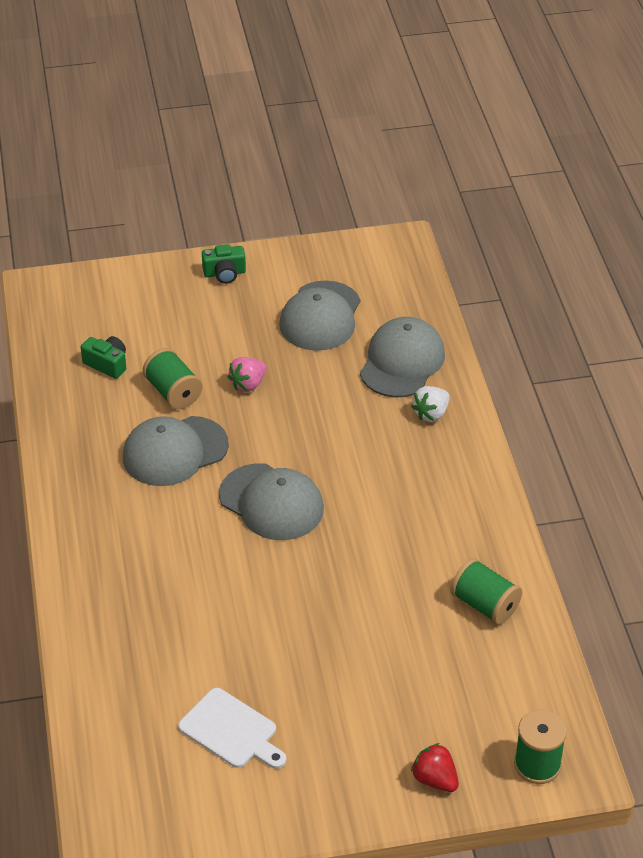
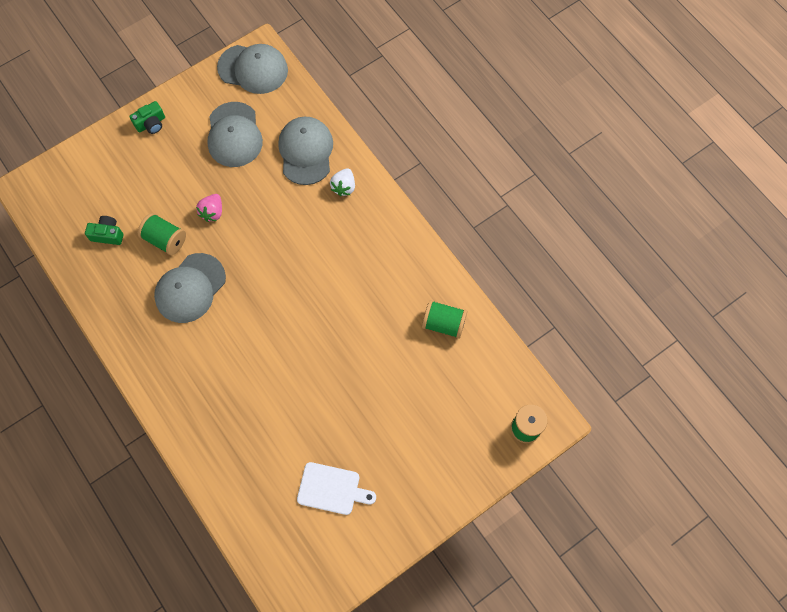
camera: 25 degrees left, 25 degrees up
grey cap [219,463,324,540] -> grey cap moved to [217,44,288,94]
red strawberry [411,743,459,792] -> none

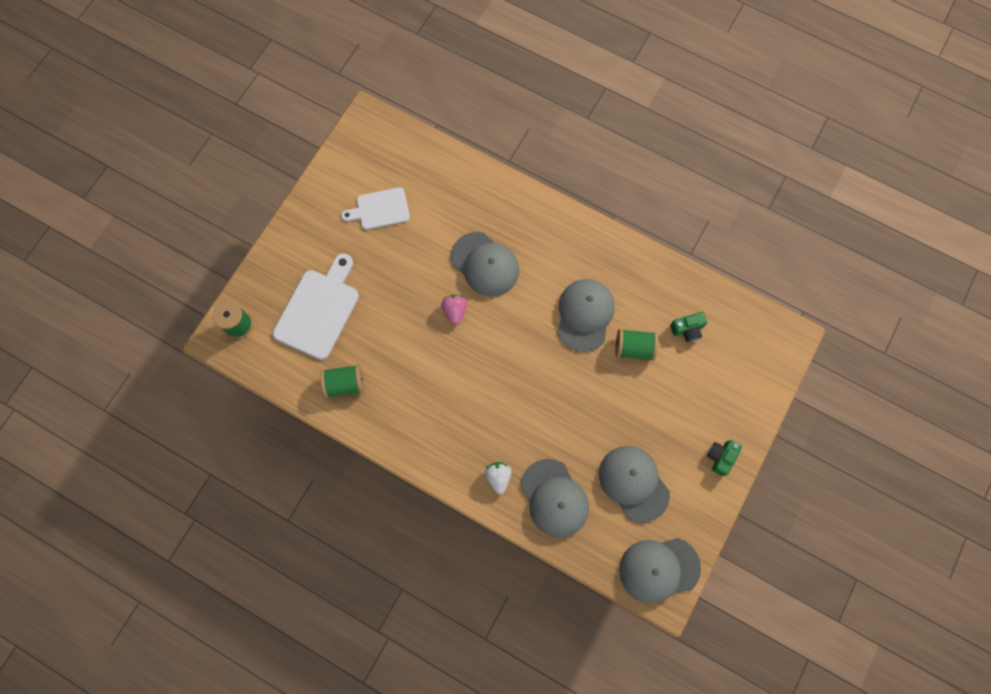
camera: 155 degrees right, 5 degrees up
pink strawberry [196,194,222,222] -> pink strawberry moved to [441,294,467,325]
none -> white cutting board [273,253,359,360]
none -> grey cap [451,232,519,297]

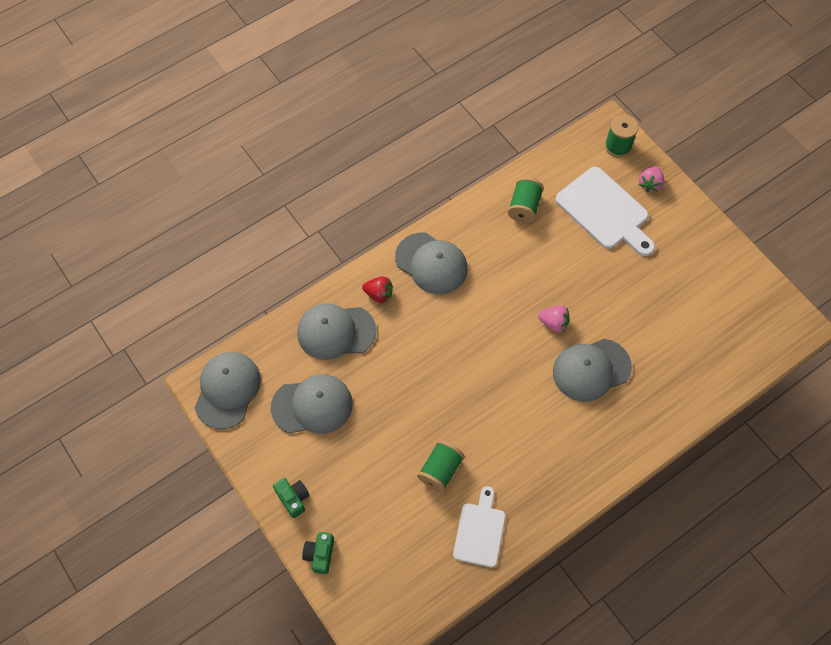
camera: 115 degrees right, 10 degrees down
white cutting board [341,187,410,230] -> white cutting board moved to [453,486,505,567]
white strawberry [484,462,512,494] -> red strawberry [362,276,393,303]
grey cap [558,279,615,352] -> grey cap moved to [395,233,468,294]
green camera [670,312,707,342] -> green camera moved to [302,532,334,574]
none -> pink strawberry [639,166,665,192]

